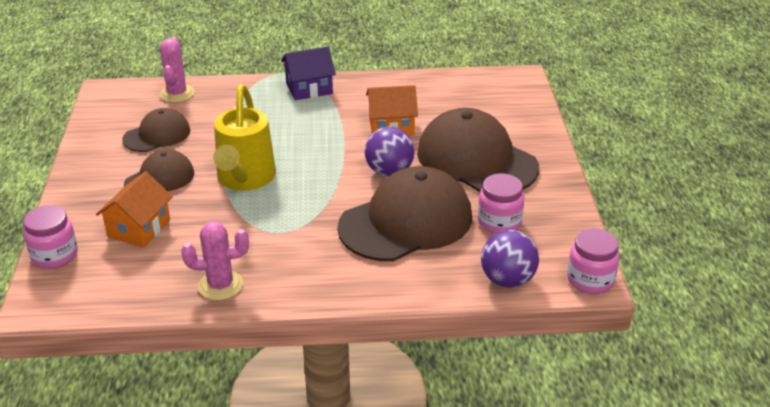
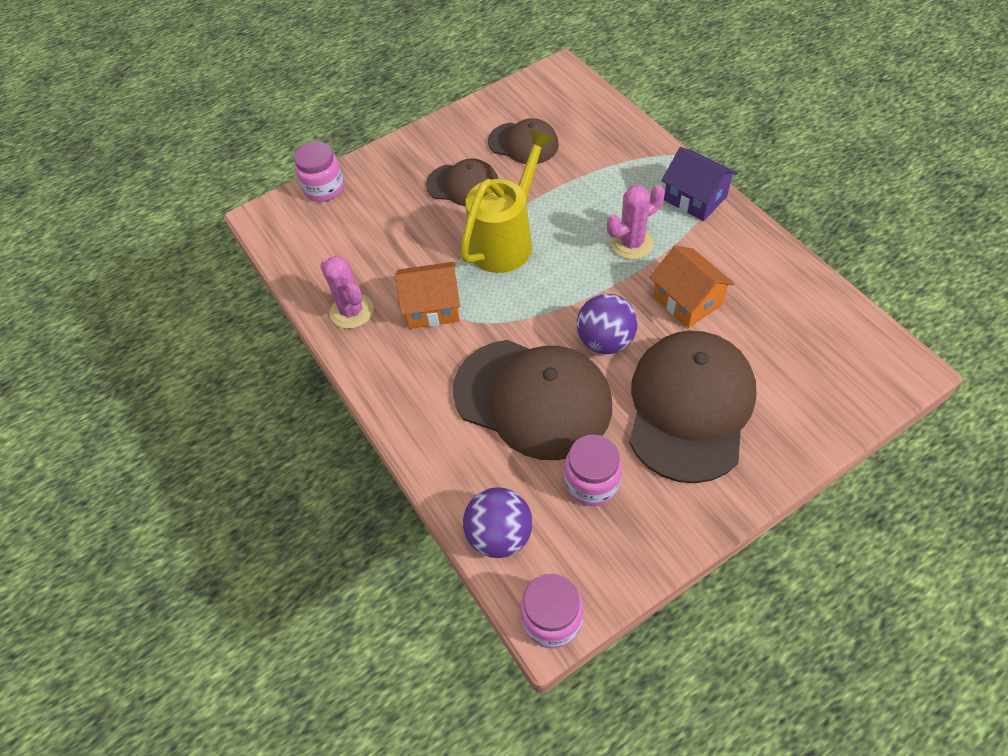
camera: 65 degrees right, 20 degrees up
orange house [96,171,173,248] -> orange house moved to [395,262,460,329]
pink cactus [160,37,195,103] -> pink cactus moved to [607,185,665,260]
yellow watering can [213,84,276,191] -> yellow watering can turned 150 degrees clockwise [460,129,554,273]

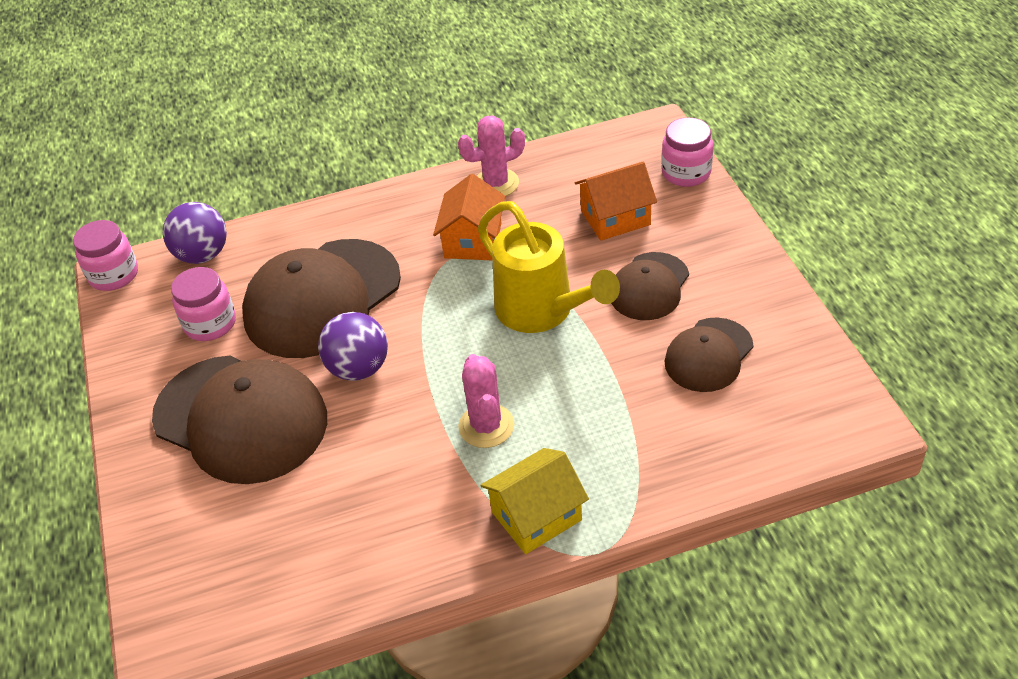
camera: 105 degrees right, 10 degrees down
orange house [650,245,735,328] -> orange house moved to [575,162,657,241]
purple house [661,147,738,221] -> yellow house [480,448,589,554]

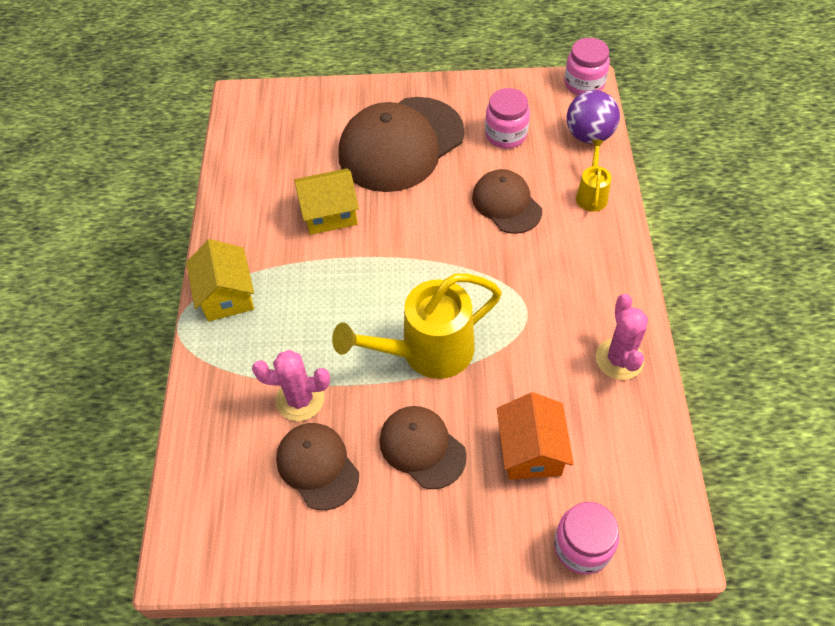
camera: 105 degrees right, 10 degrees up
brown cap [242,239,401,358] -> brown cap [472,169,542,234], size x0.55
purple ball [318,312,388,381] -> none
orange house [433,174,505,261] -> none
pink cactus [458,354,514,448] -> pink cactus moved to [252,350,330,421]
none -> yellow house [294,168,359,235]
none -> yellow watering can [576,140,611,212]

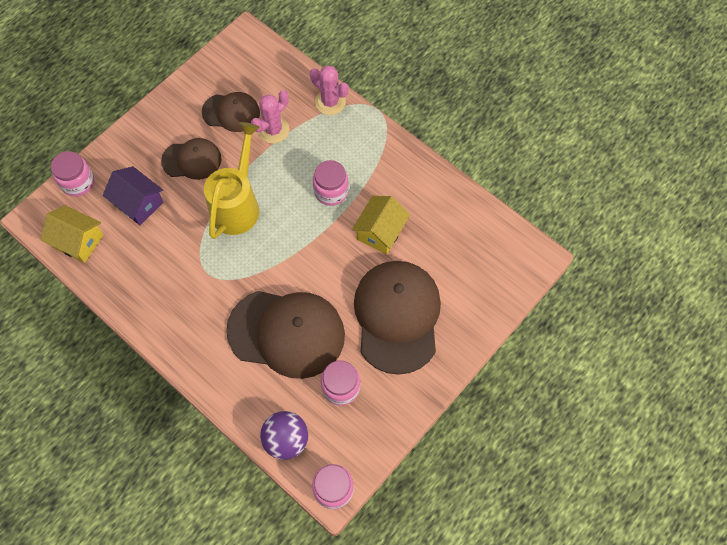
camera: 130 degrees right, 10 degrees up
yellow house [186,239,254,321] -> yellow house moved to [41,205,103,263]
brown cap [472,169,542,234] -> brown cap [226,291,345,379], size x1.82
orange house [497,392,574,480] -> purple house [103,166,163,225]
yellow watering can [576,140,611,212] -> none
pink cactus [596,294,648,380] -> pink cactus moved to [310,65,349,115]
none -> pink jar [313,160,349,206]

